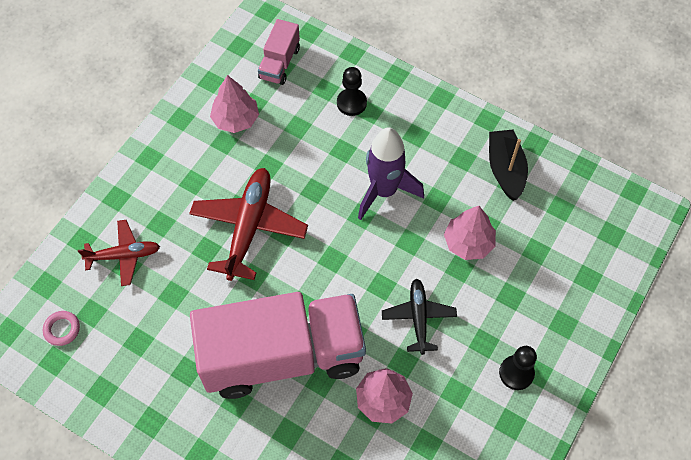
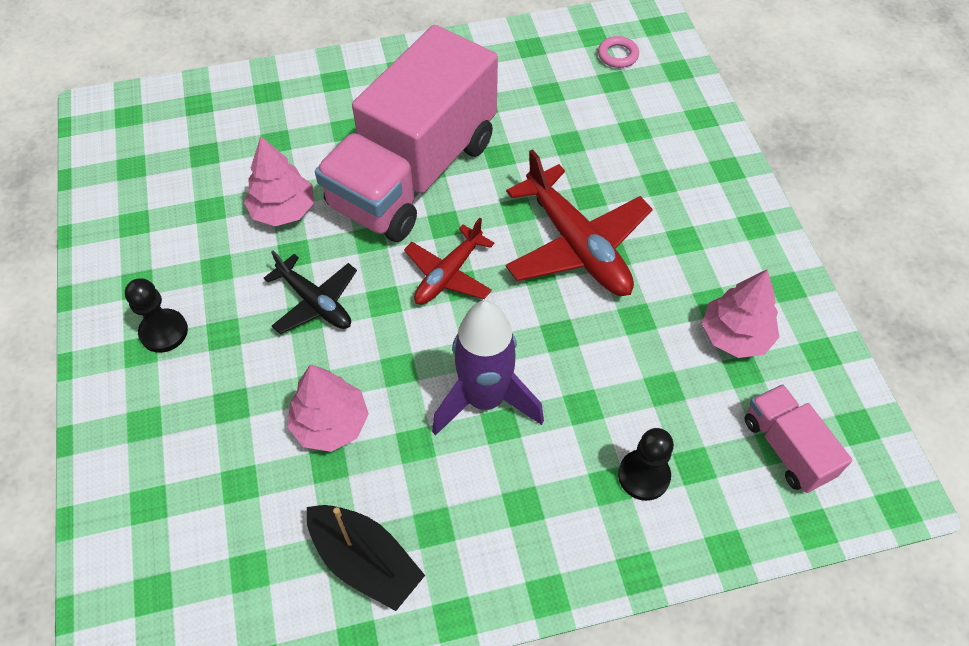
camera: 135 degrees right, 5 degrees down
red plane [78,220,160,286] -> red plane moved to [404,218,495,305]

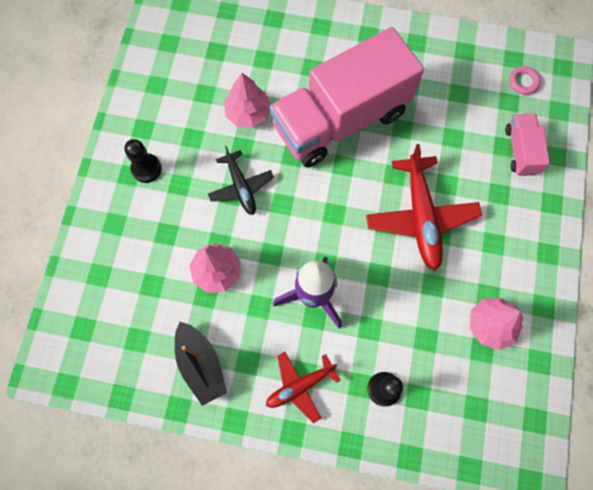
camera: 25 degrees right, 15 degrees up
red plane [404,218,495,305] -> red plane moved to [266,352,341,423]
pink truck [744,384,852,493] -> pink truck moved to [505,114,550,176]

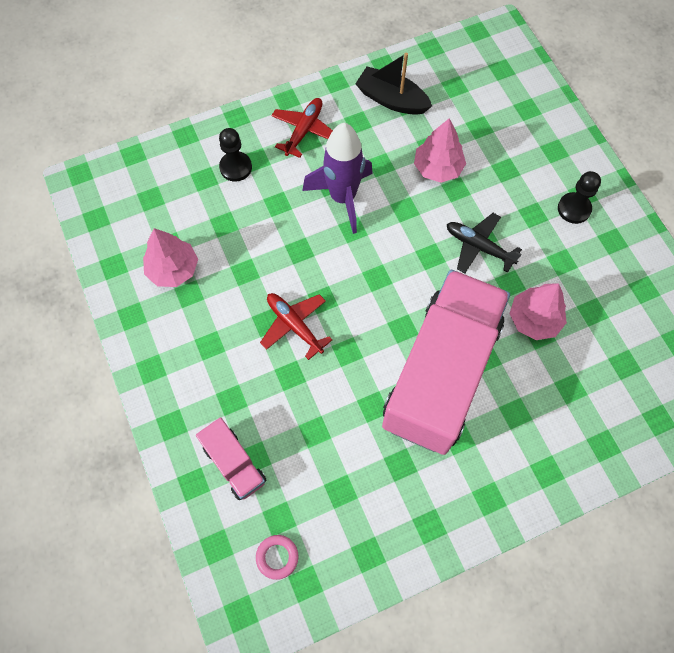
camera: 145 degrees right, 5 degrees down
red plane [366,144,482,271] -> red plane [260,293,332,360], size x0.60

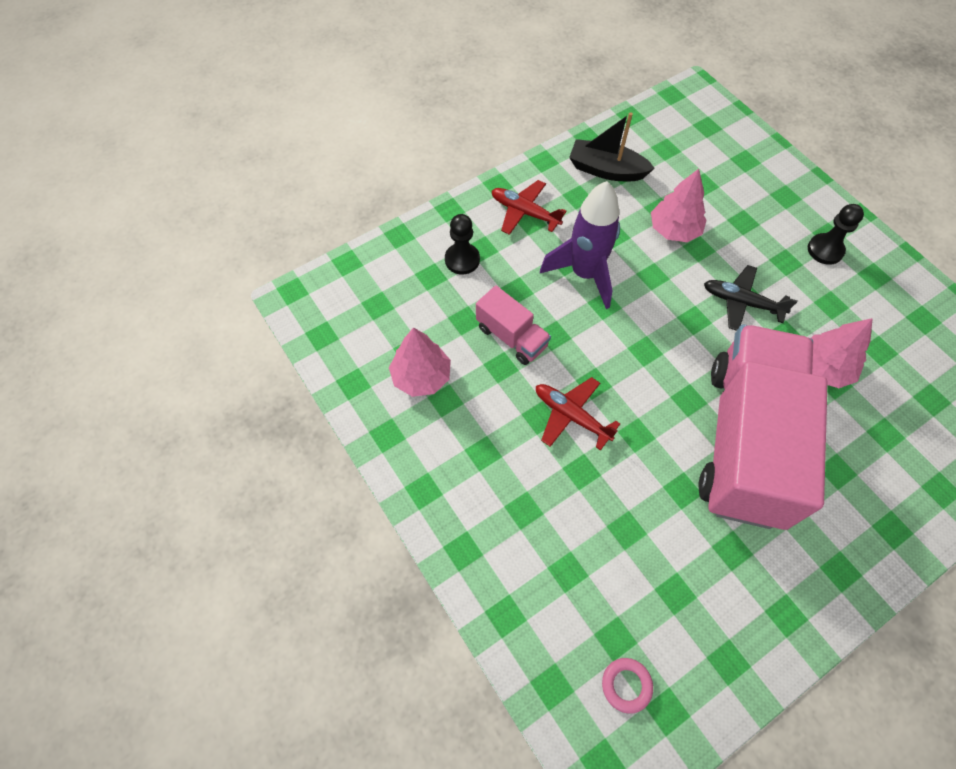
camera: 10 degrees left, 5 degrees down
pink truck [196,418,266,500] -> pink truck moved to [476,285,551,365]
red plane [271,98,333,158] -> red plane turned 75 degrees counterclockwise [492,180,566,235]

